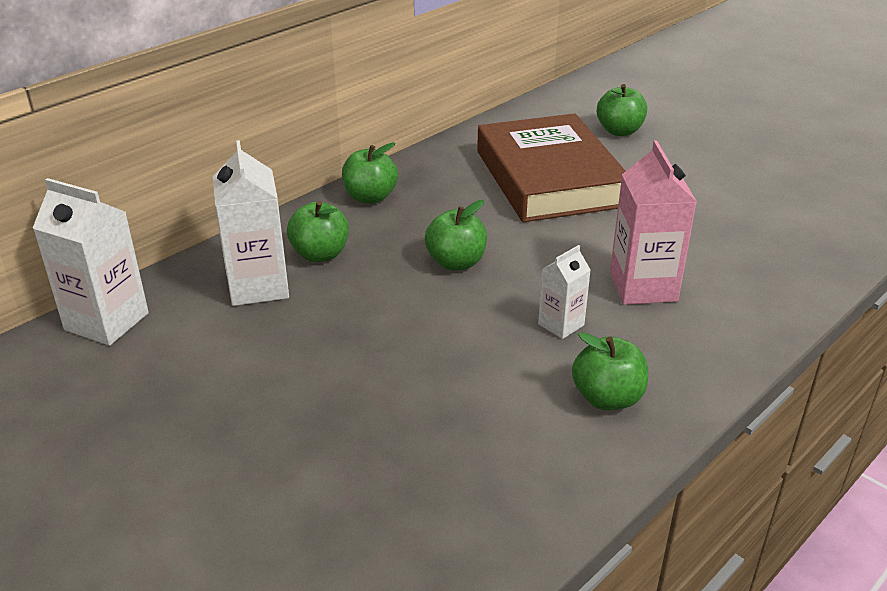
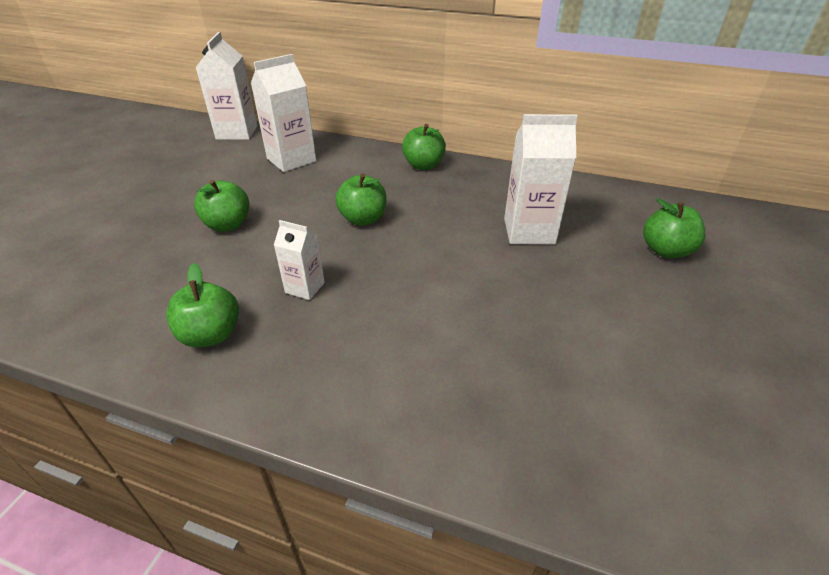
camera: 65 degrees right, 5 degrees up
green apple [287,201,349,262] -> green apple moved to [194,180,249,232]
brown book [477,113,626,222] -> white carton [504,114,577,245]
pink carton [610,141,697,305] -> none

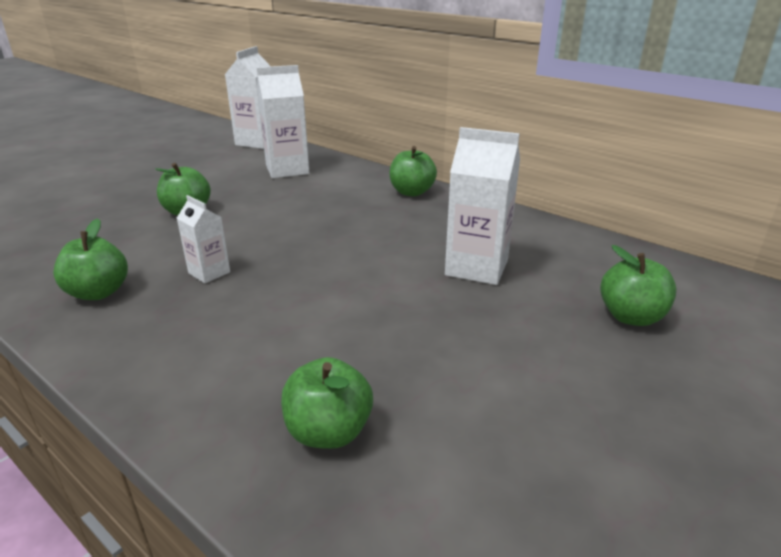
camera: 20 degrees right, 10 degrees down
green apple [335,173,387,226] -> green apple moved to [281,357,373,449]

